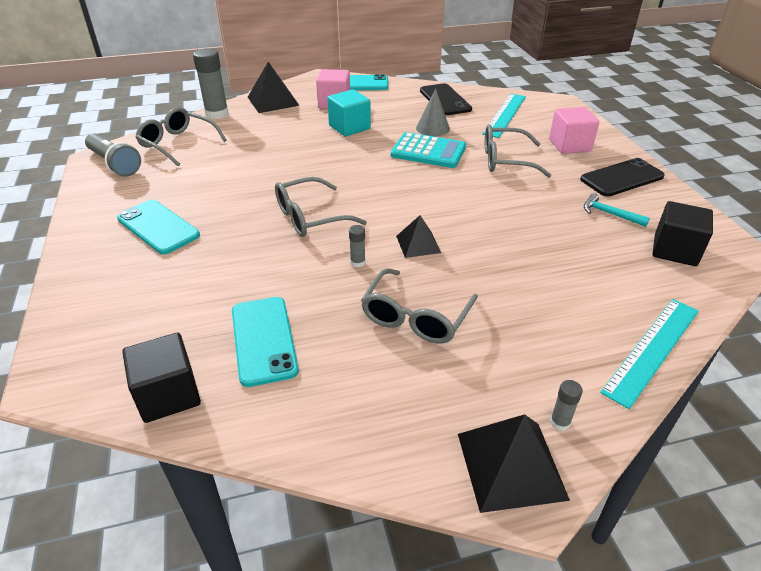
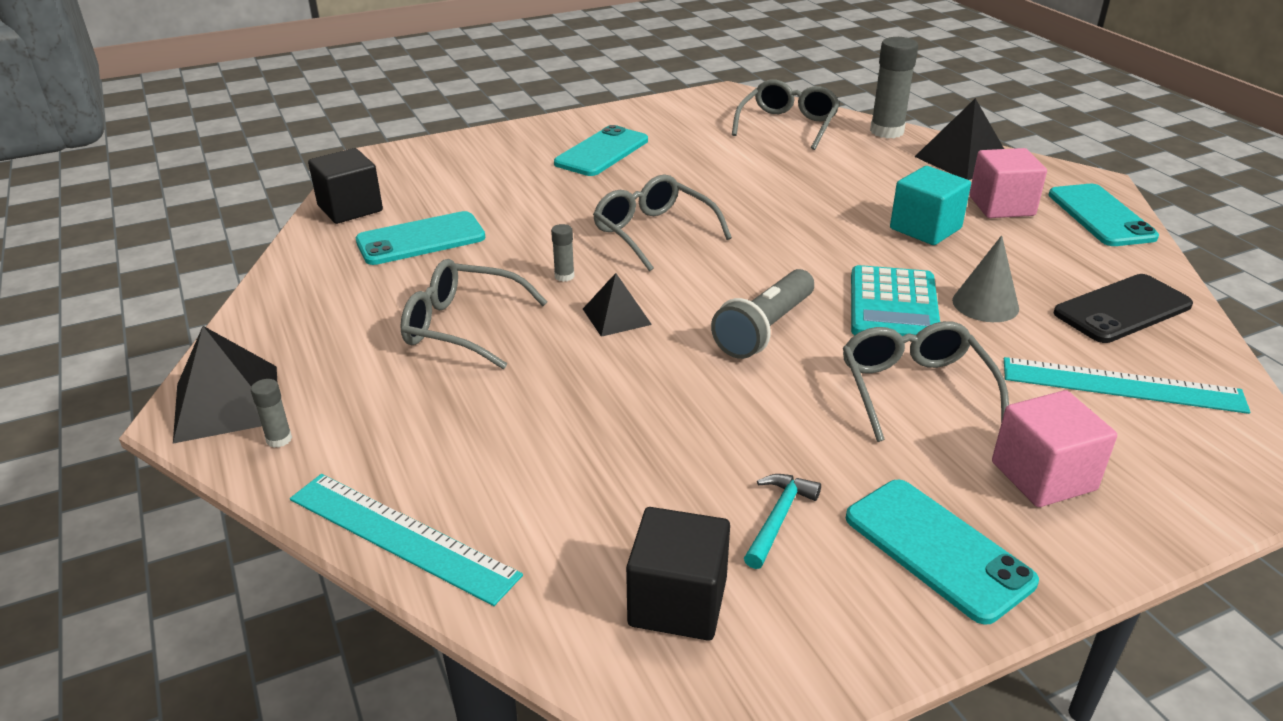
camera: 80 degrees right, 5 degrees down
grey flashlight [85,133,141,177] -> grey flashlight moved to [711,269,814,359]
black phone [580,158,665,197] -> turquoise phone [846,480,1039,625]

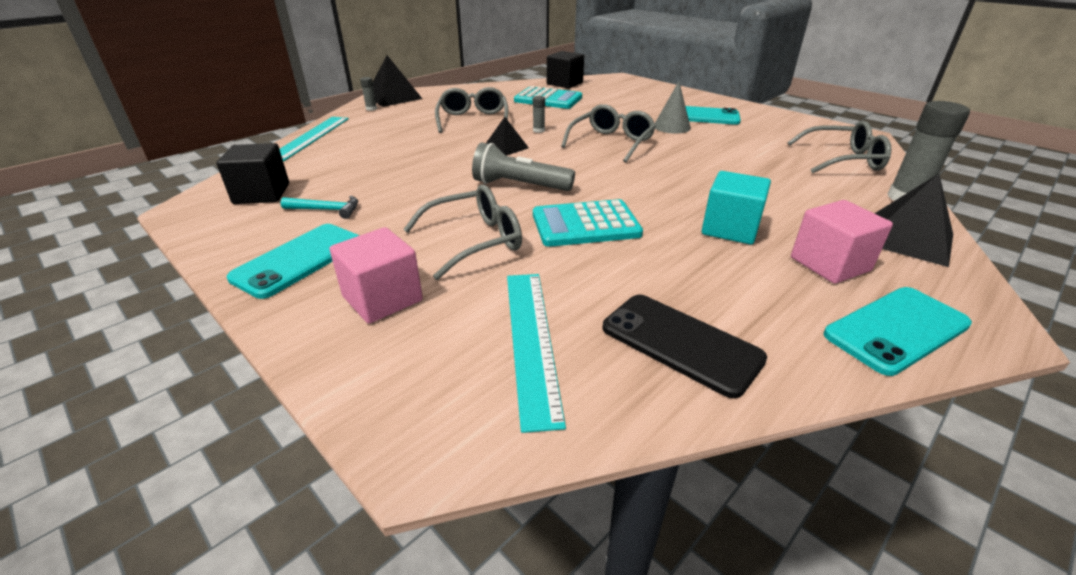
camera: 70 degrees right, 0 degrees up
turquoise phone [356,211,485,265] -> turquoise calculator [514,86,582,109]
grey cone [952,235,1019,322] -> grey cone moved to [655,82,691,134]

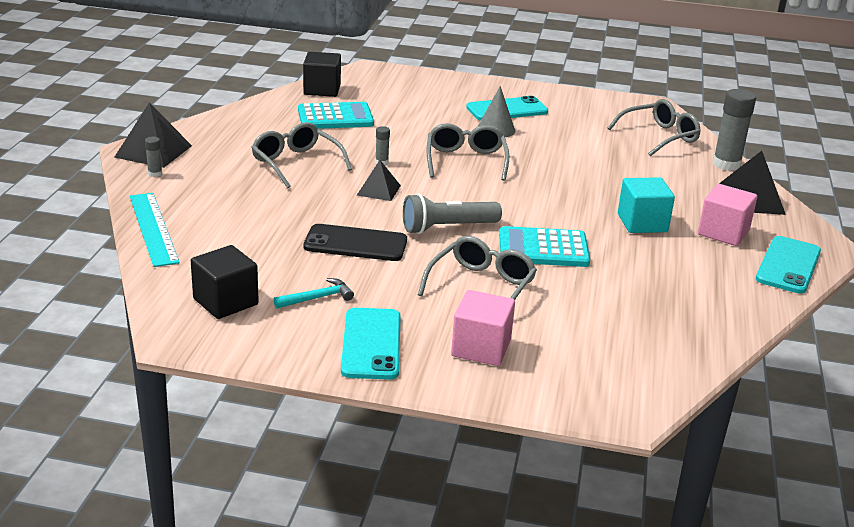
camera: 35 degrees left, 5 degrees down
turquoise ruler [507,274,566,433] -> none
turquoise calculator [533,199,643,247] -> turquoise calculator turned 45 degrees clockwise [499,226,590,267]
black phone [603,295,767,398] -> black phone moved to [304,224,407,261]

